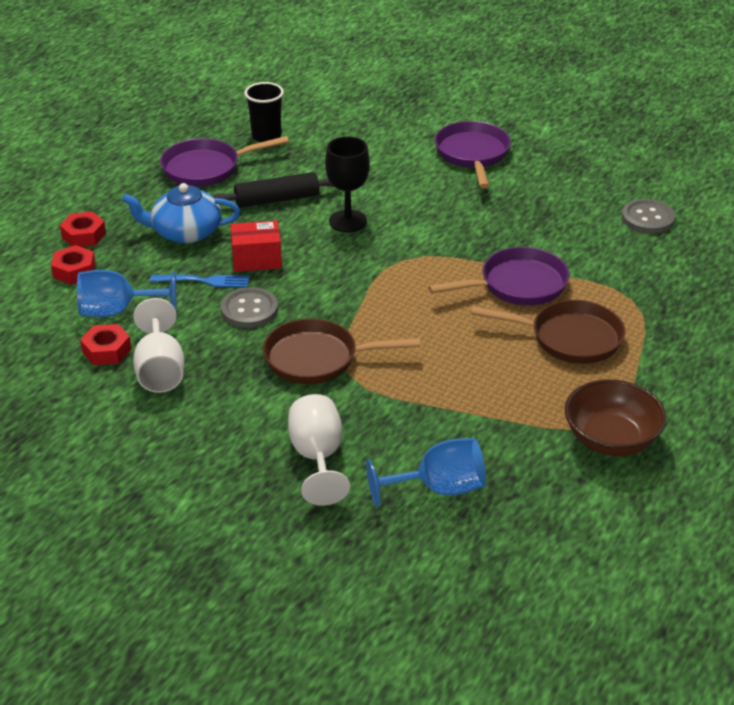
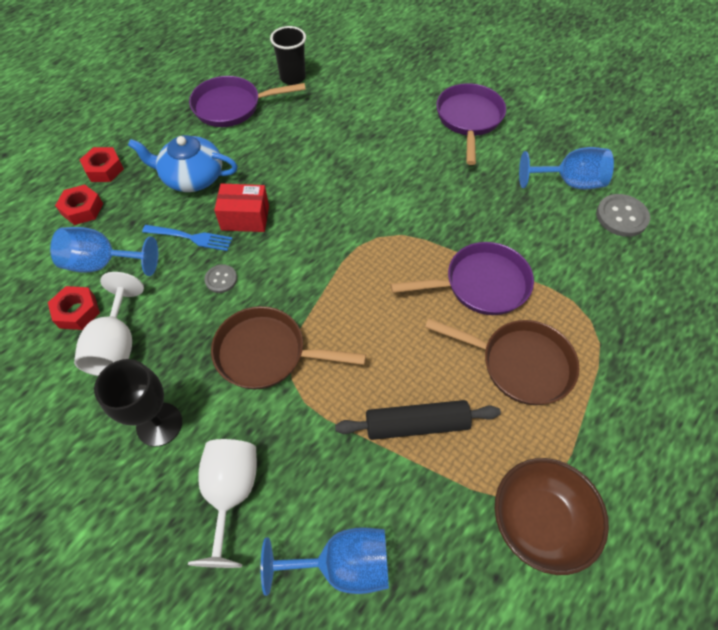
camera: 10 degrees right, 20 degrees up
black rolling pin [213,172,334,208] -> black rolling pin moved to [335,400,501,440]
grey button [221,287,278,328] -> grey button [204,264,237,293], size x0.59
black goblet [325,136,370,232] -> black goblet moved to [94,359,182,447]
none -> blue goblet [519,147,614,189]

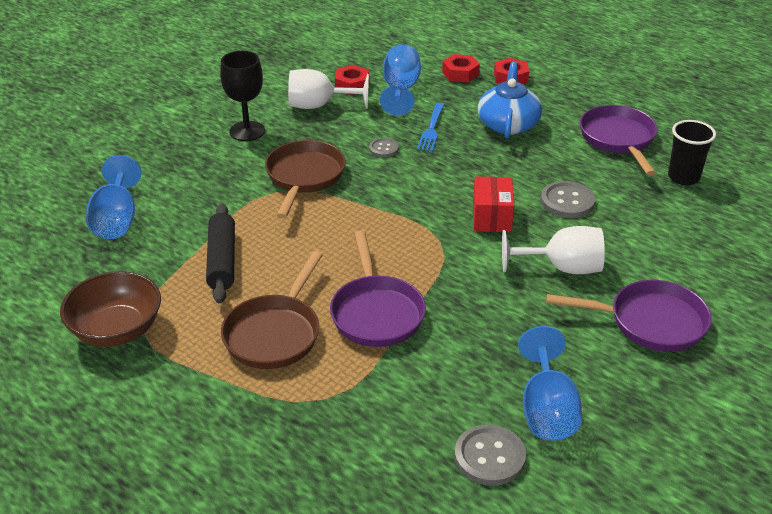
camera: 90 degrees right, 20 degrees down
white goblet [188,439,257,568] -> white goblet moved to [502,226,605,274]
red box [214,184,269,232] -> red box moved to [473,176,514,232]
none -> grey button [541,181,595,218]

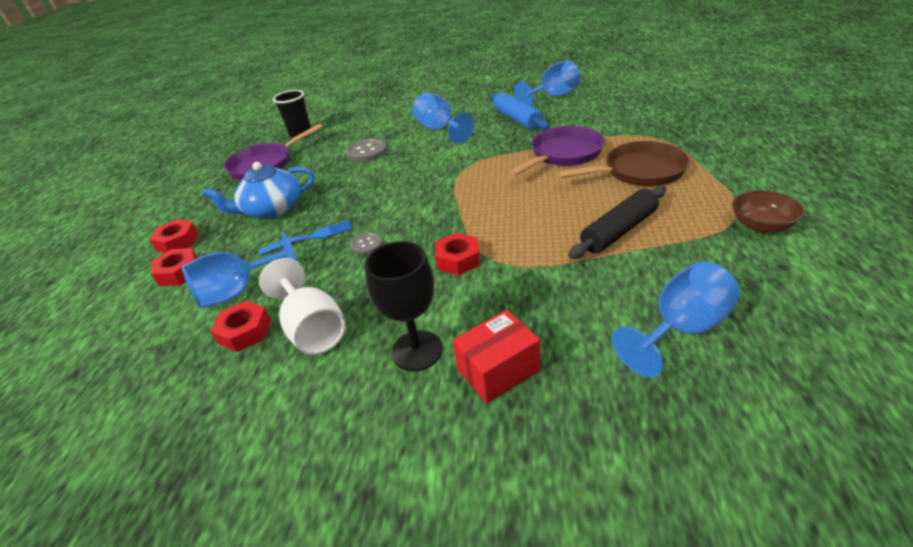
camera: 120 degrees left, 0 degrees up
brown bowl [60,271,161,347] -> brown bowl [733,190,804,233], size x0.65
brown pan [265,140,346,219] -> red nut [435,232,480,275]
grey button [455,424,526,486] -> none
red box [473,176,514,232] -> red box moved to [452,310,540,403]
white goblet [502,226,605,274] -> blue goblet [413,92,474,144]
purple pan [546,280,712,352] -> none
none -> blue rolling pin [489,92,550,130]

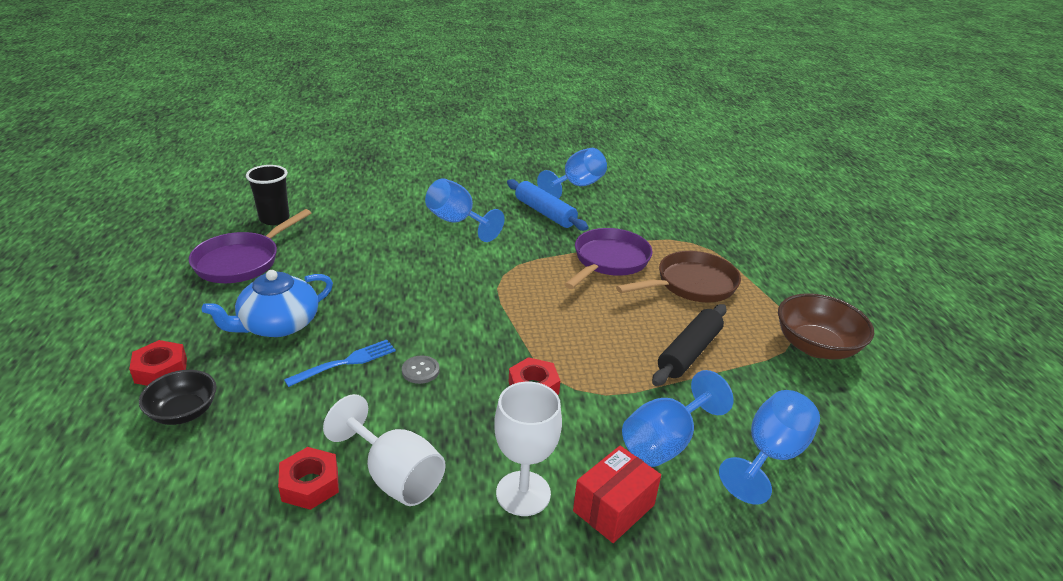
camera: 20 degrees left, 5 degrees down
red nut [151,248,197,286] -> black bowl [139,370,217,425]
blue goblet [182,232,297,308] -> blue goblet moved to [622,370,734,467]
grey button [345,138,387,162] -> none
black goblet [364,241,443,371] -> white goblet [494,382,562,516]
brown bowl [733,190,804,233] -> brown bowl [778,293,874,359], size x1.54

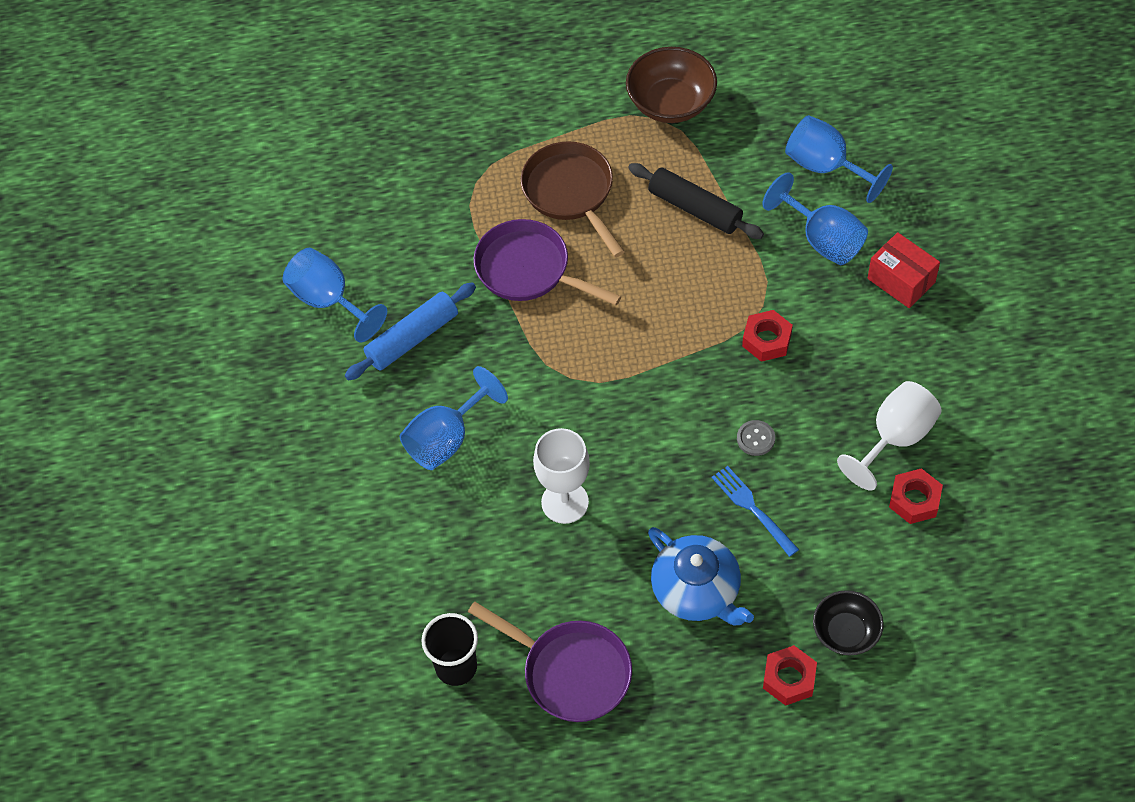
camera: 85 degrees left, 25 degrees up
white goblet [494,382,562,516] -> white goblet moved to [533,428,590,524]

